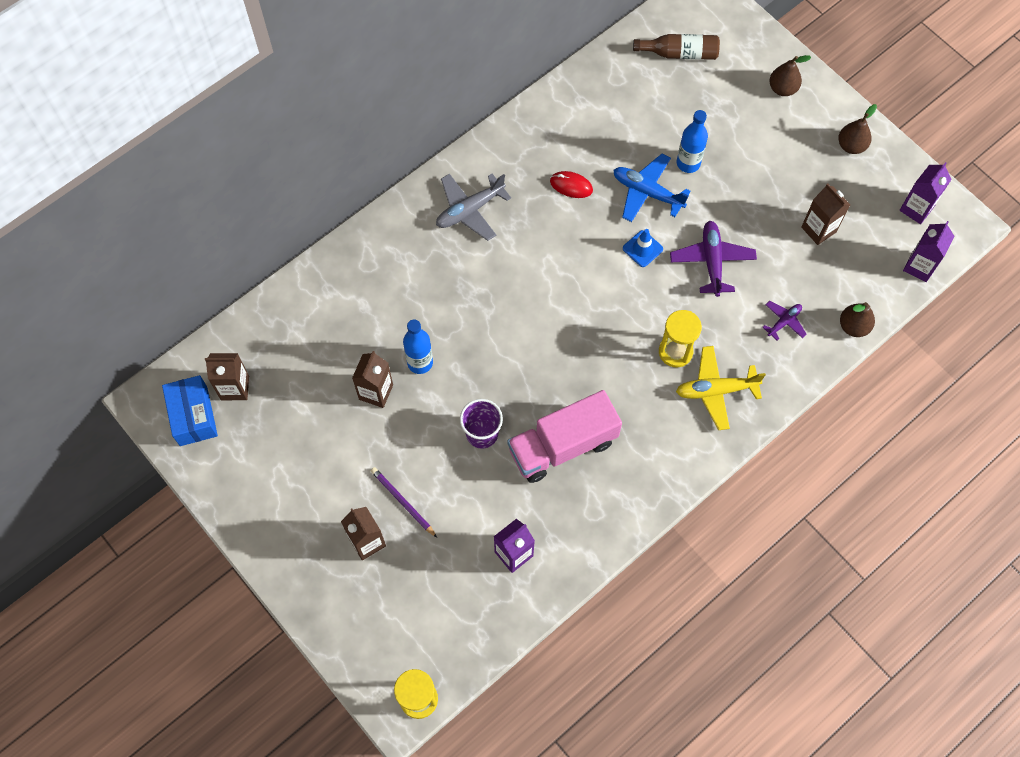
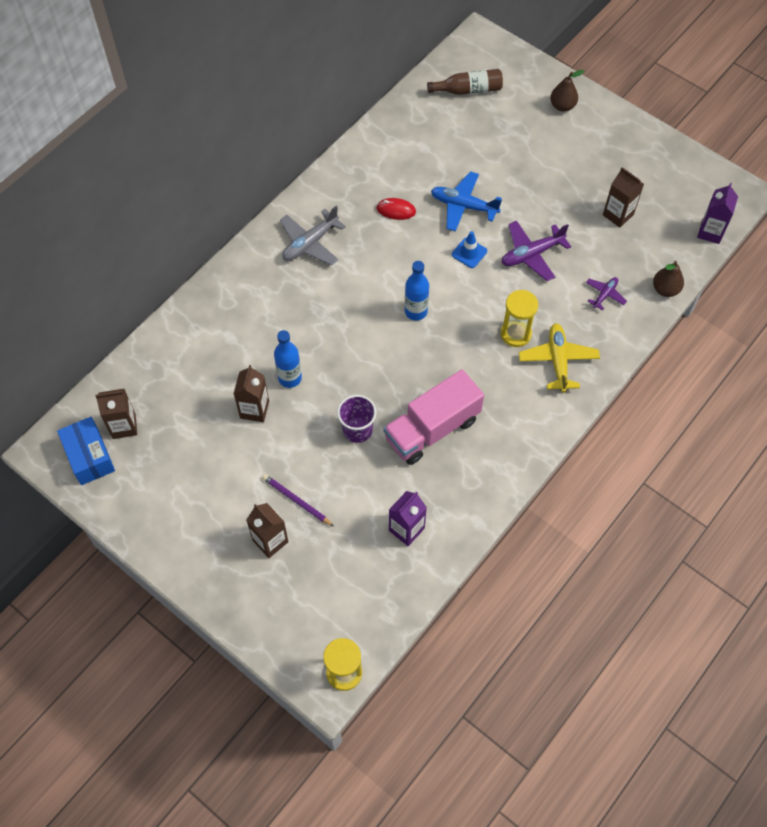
camera: 10 degrees left, 5 degrees down
purple plane [670,221,757,297] -> purple plane turned 105 degrees counterclockwise [501,221,571,281]
yellow plane [676,346,766,430] -> yellow plane turned 105 degrees clockwise [519,323,600,393]
blue bottle [677,110,708,173] -> blue bottle moved to [405,261,429,321]
brown pear [838,104,877,154] -> none
purple carton [899,162,952,224] -> none

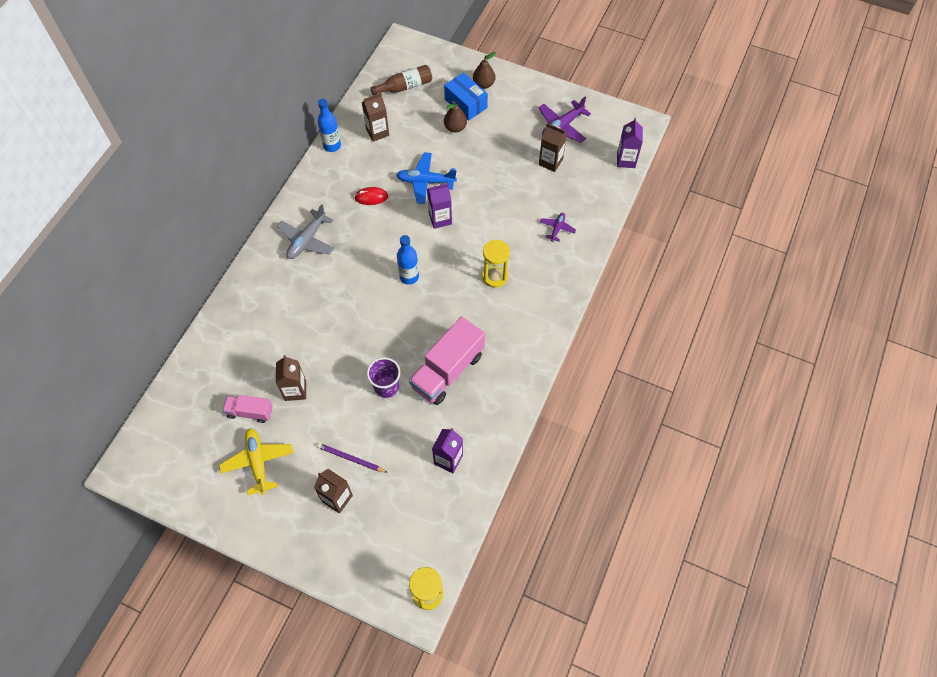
camera: 15 degrees left, 0 degrees up
blue box [57,417,115,485] -> blue box moved to [444,72,488,121]
brown carton [95,388,137,439] -> brown carton moved to [362,93,389,142]
blue bottle [274,330,302,388] -> blue bottle moved to [317,99,341,152]
blue traffic cone [452,231,487,268] -> purple carton [427,183,452,229]
purple plane [501,221,571,281] -> purple plane moved to [538,97,591,143]
yellow plane [519,323,600,393] -> yellow plane moved to [219,428,294,495]
brown pear [653,261,684,297] -> brown pear moved to [444,101,467,133]
none -> pink truck [222,395,273,423]

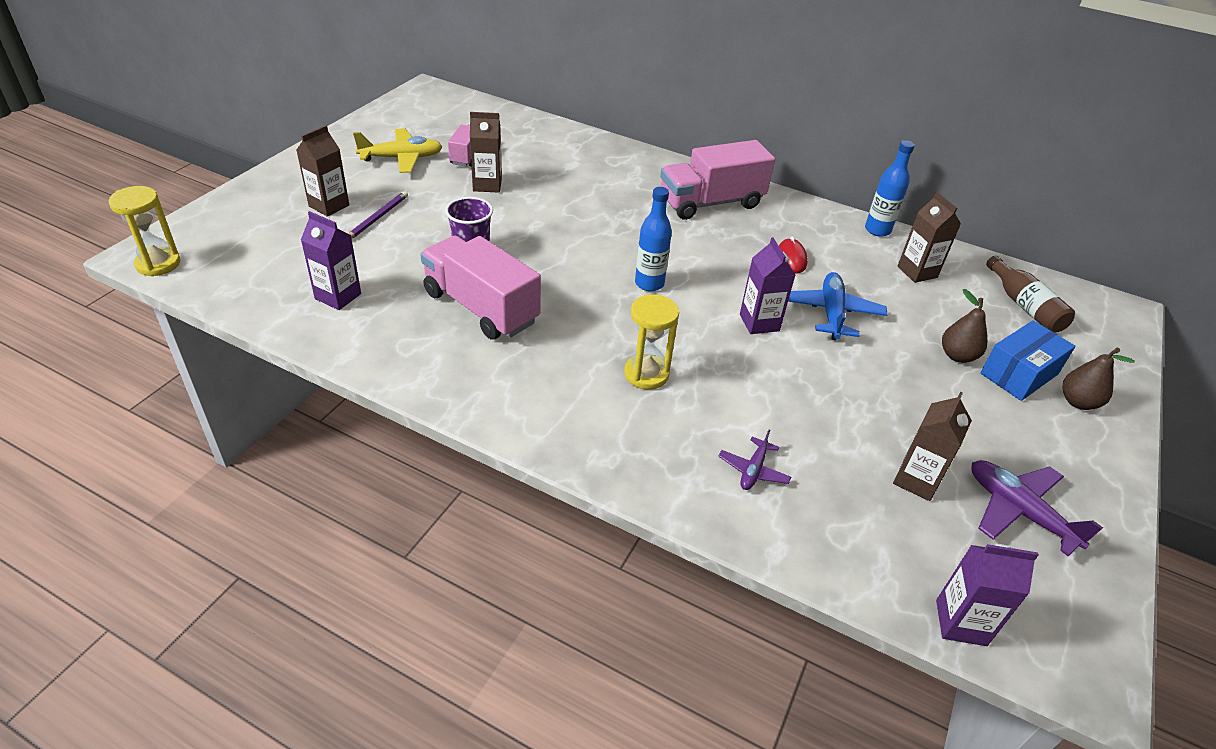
camera: 90 degrees right, 20 degrees down
grey plane [277,204,334,259] -> pink truck [660,140,775,220]
purple plane [540,213,576,242] -> purple plane turned 90 degrees clockwise [718,430,791,490]

